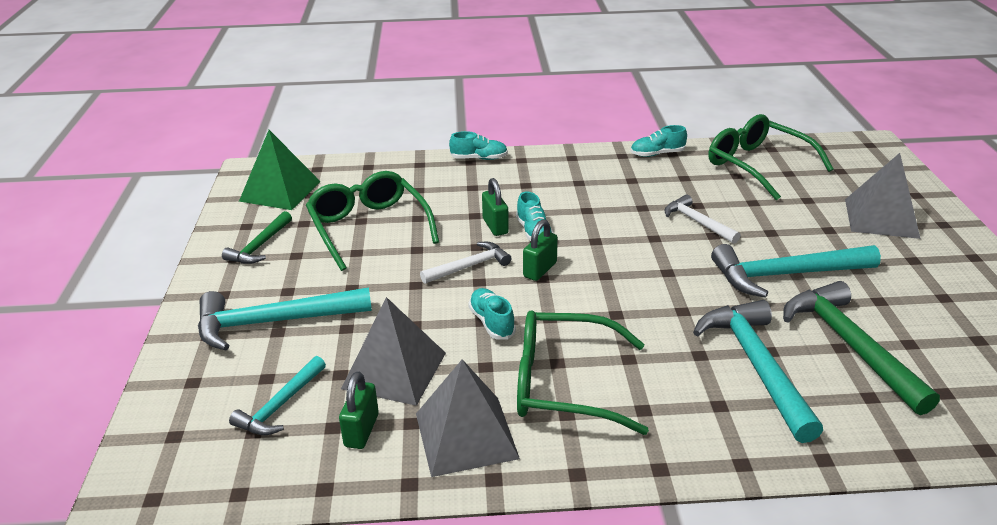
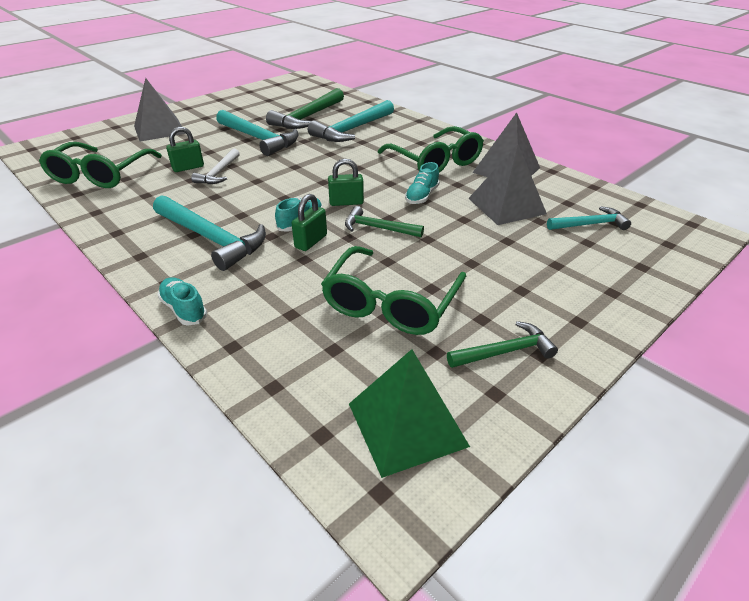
camera: 130 degrees left, 5 degrees up
turquoise hammer [198,287,372,350] -> turquoise hammer moved to [153,195,266,271]
green padlock [339,371,379,449] -> green padlock moved to [166,127,204,172]
white hammer [420,242,512,284] -> green hammer [345,206,424,237]
turquoise shoe [631,125,687,157] -> none

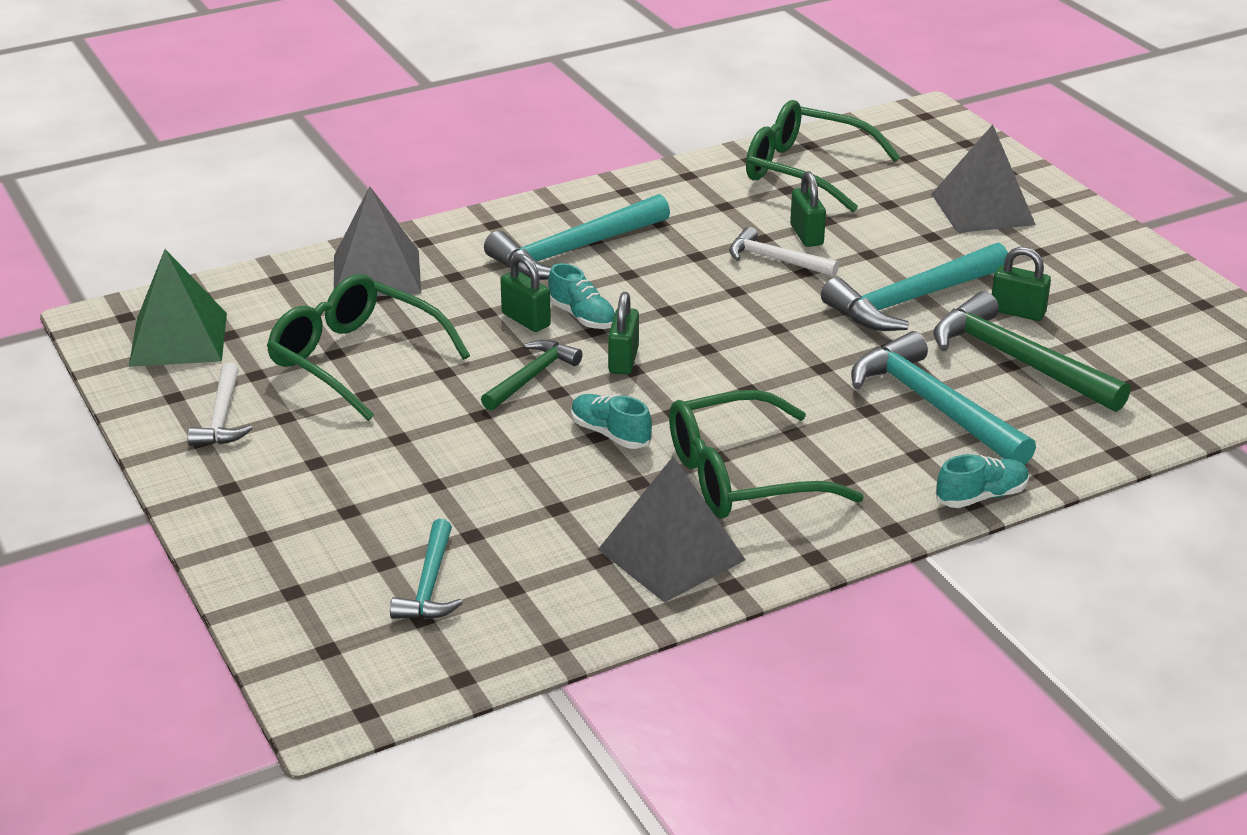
camera: 105 degrees right, 5 degrees down
turquoise shoe [157,277,207,326] -> turquoise shoe moved to [936,454,1029,508]
green hammer [447,321,558,368] -> white hammer [187,363,253,446]
grey pyramid [468,144,547,225] -> grey pyramid moved to [334,186,421,296]
none -> green padlock [992,247,1051,321]

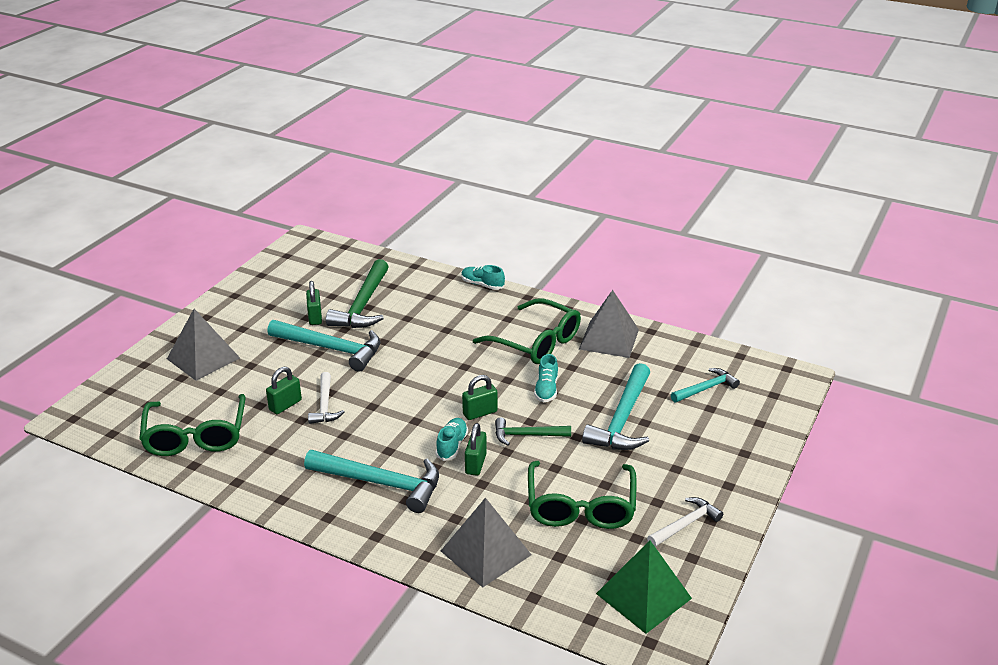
camera: 125 degrees left, 0 degrees up
turquoise hammer [851,331,1036,465] -> turquoise hammer moved to [582,363,650,450]

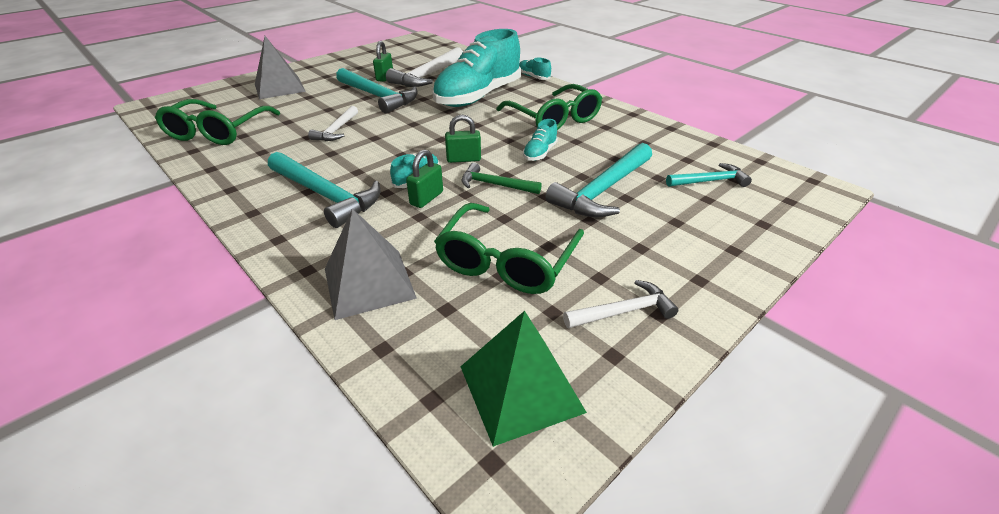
camera: 20 degrees right, 5 degrees up
green padlock [266,367,302,414] -> none
green hammer [326,259,389,328] -> white hammer [386,47,463,87]
grey pyramid [579,290,639,358] -> none
none -> turquoise shoe [433,29,521,107]

